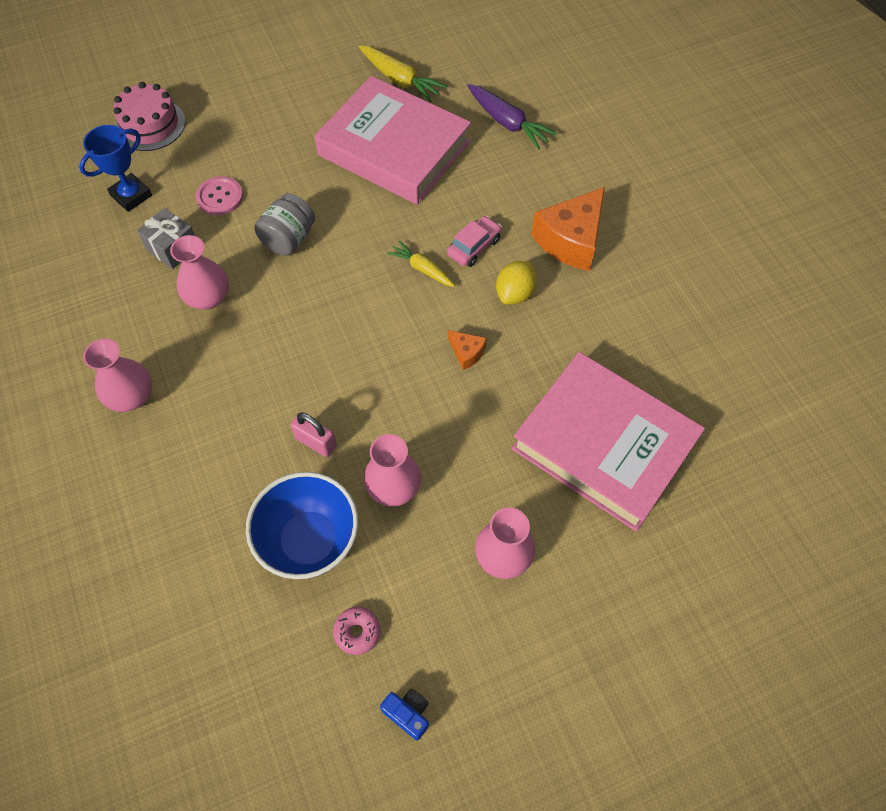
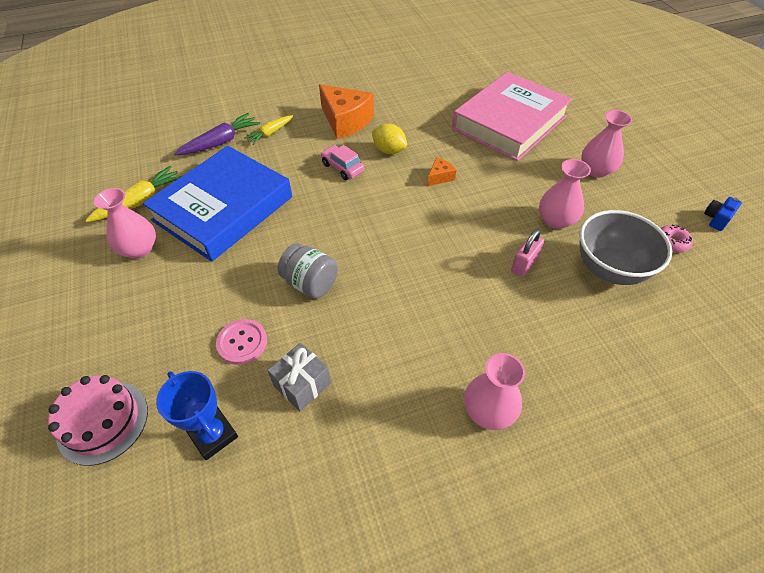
camera: 85 degrees left, 10 degrees down
pink vase [170,235,229,309] -> pink vase moved to [94,188,156,259]
blue bowl [246,472,358,579] -> grey bowl [580,210,672,285]
pink book [314,76,471,205] -> blue book [143,146,292,262]
yellow carrot [387,240,455,287] -> yellow carrot moved to [244,115,293,145]

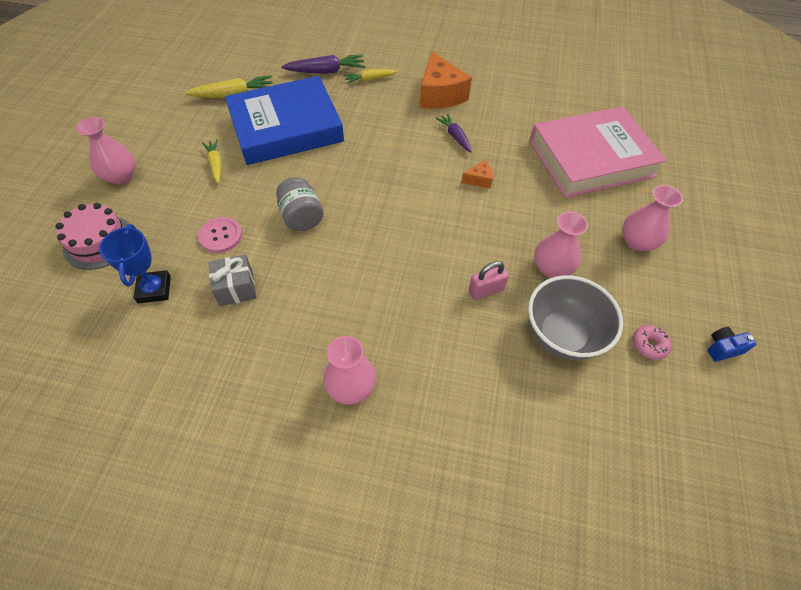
camera: 30 degrees right, 5 degrees up
pink vase [94,188,156,259] -> pink vase moved to [76,117,136,185]
pink car [321,145,364,180] -> none
yellow lemon [372,124,407,154] -> purple carrot [435,114,472,153]
none -> yellow carrot [202,139,222,184]

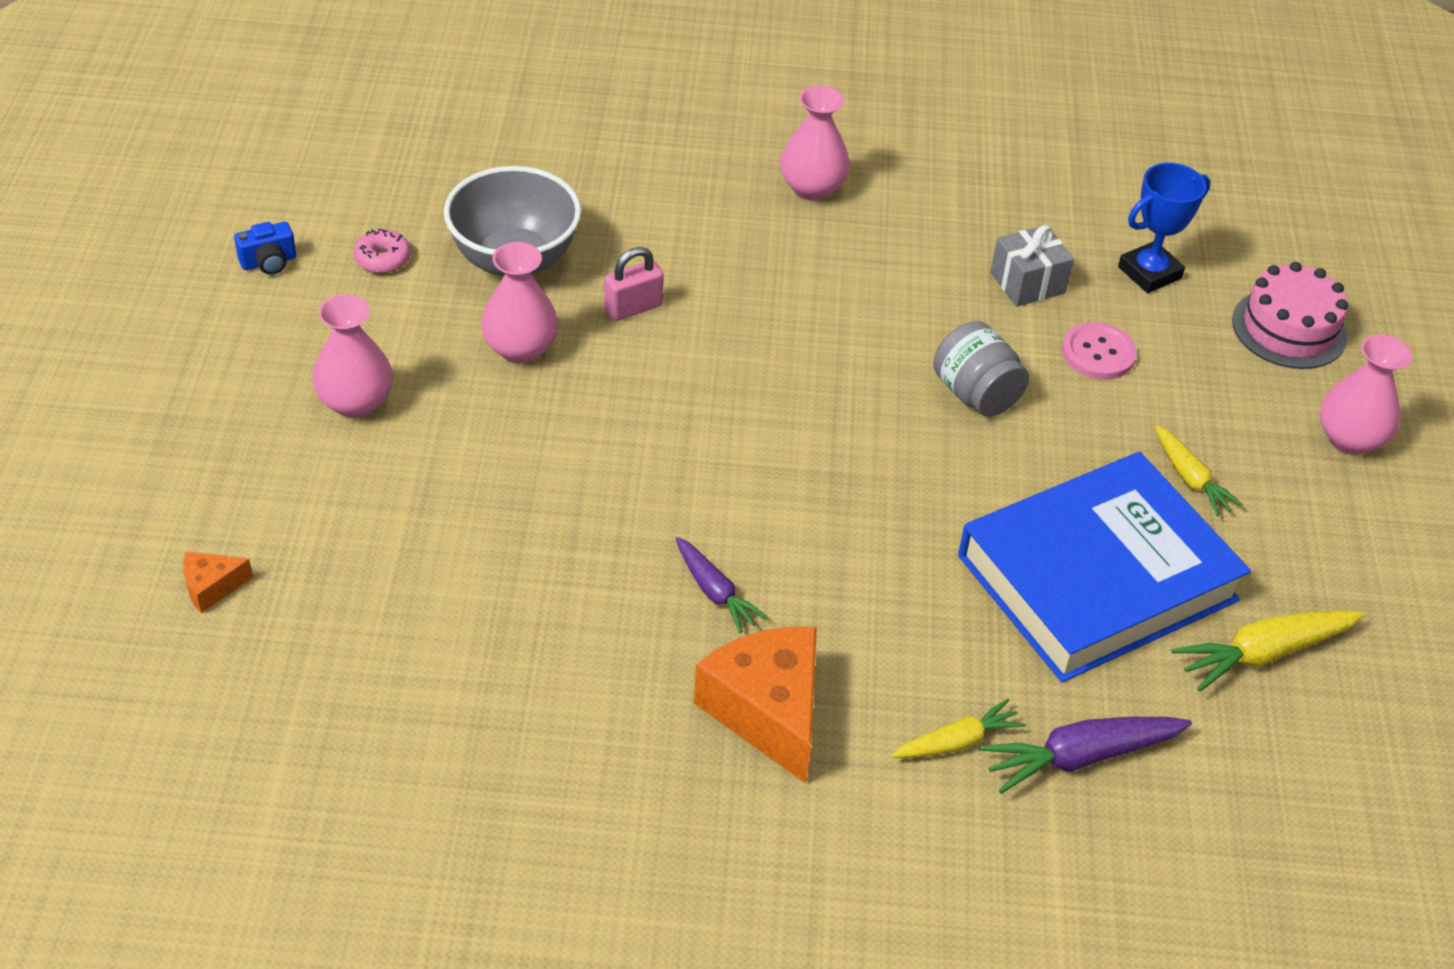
camera: 170 degrees right, 10 degrees down
blue trophy [99,224,171,304] -> blue trophy turned 75 degrees clockwise [1118,163,1210,293]
orange cheese [461,160,493,189] -> orange cheese moved to [183,552,253,613]
pink book [529,106,667,198] -> none

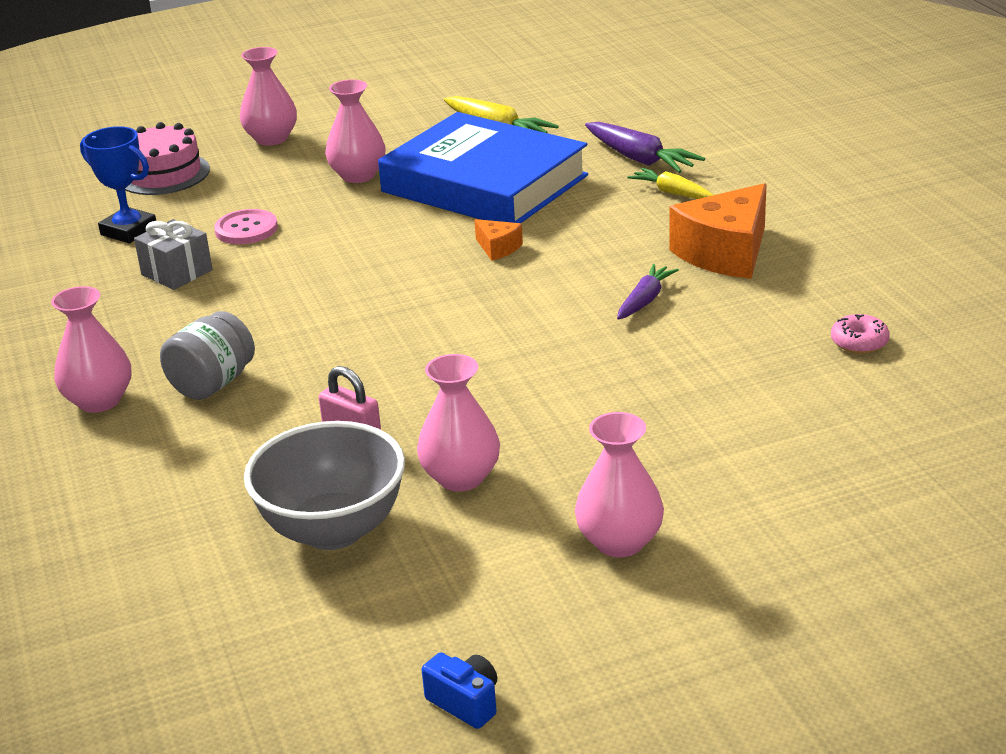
camera: 110 degrees left, 15 degrees down
orange cheese [183,552,253,613] -> orange cheese moved to [475,219,523,261]
pink donut [354,229,411,273] -> pink donut moved to [831,314,890,354]
grey jar [933,321,1029,417] -> grey jar moved to [160,311,255,400]
yellow carrot [1155,425,1243,516] -> pink vase [325,79,386,183]

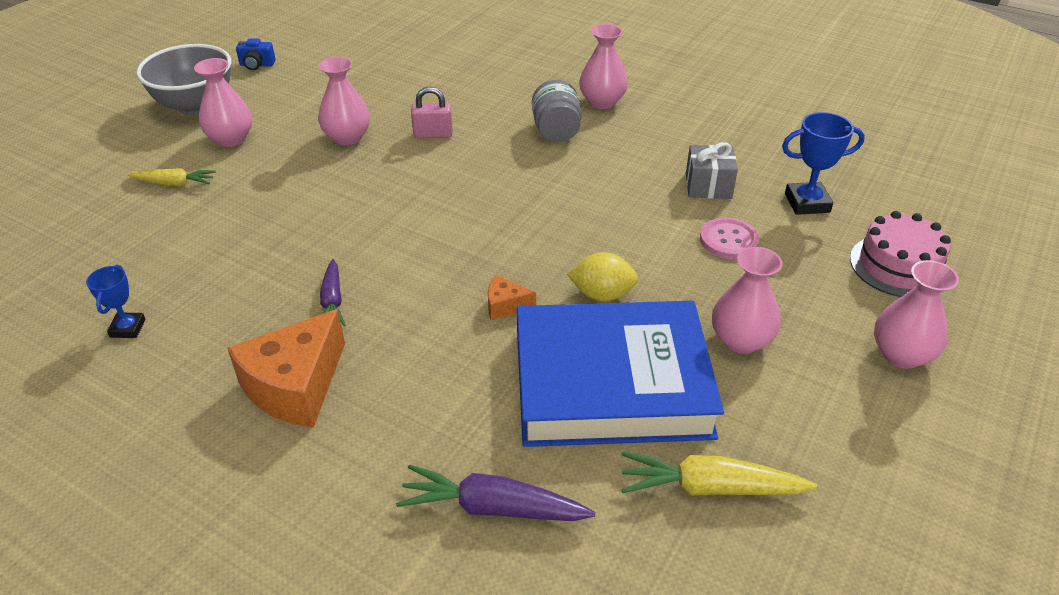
camera: 140 degrees right, 10 degrees up
grey bowl [244,421,405,550] -> grey bowl moved to [136,44,231,115]
yellow carrot [628,168,713,199] -> yellow carrot moved to [128,168,216,186]
orange cheese [669,183,767,279] -> orange cheese turned 150 degrees counterclockwise [227,309,345,428]
pink donut [831,314,890,354] -> blue trophy [86,265,146,338]
none -> yellow lemon [567,252,638,301]

